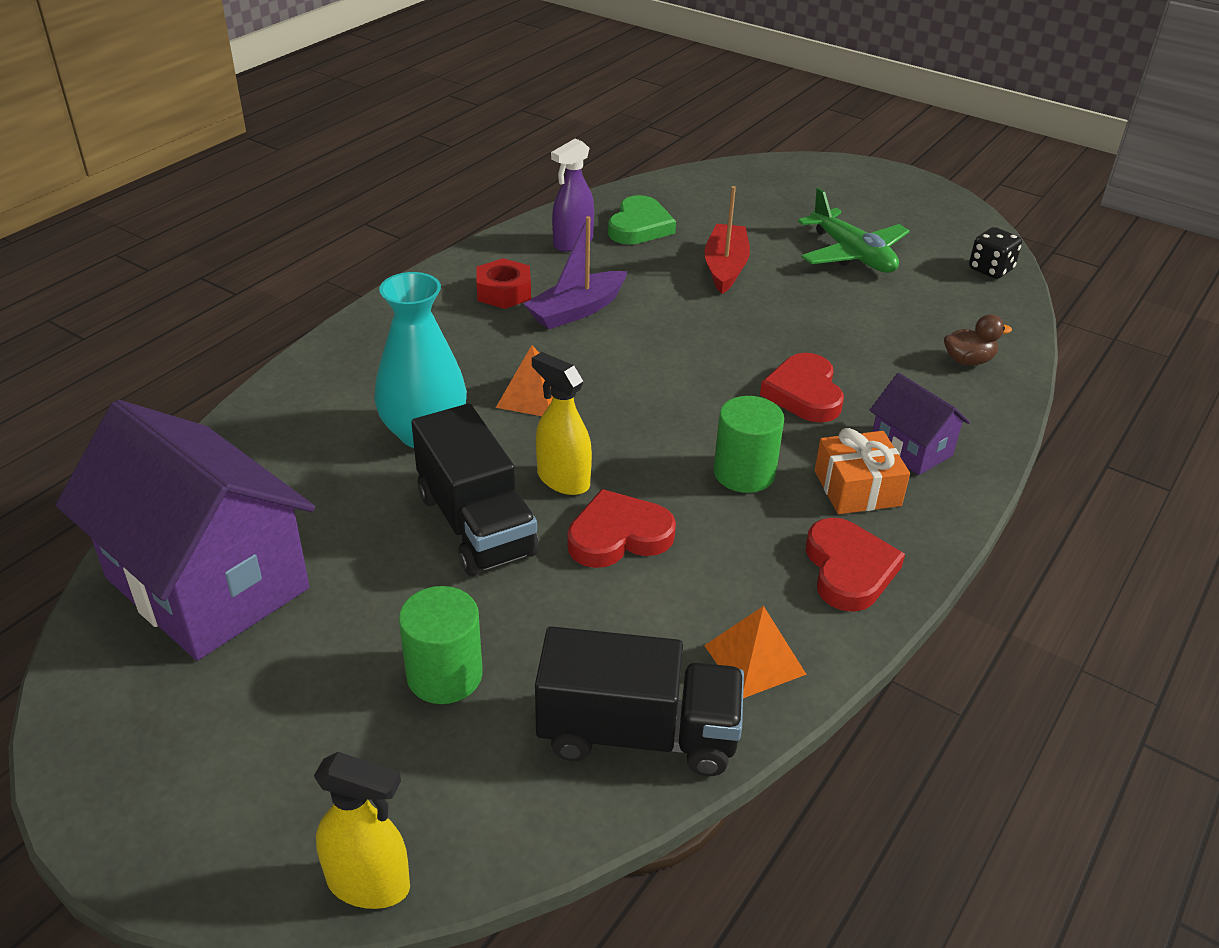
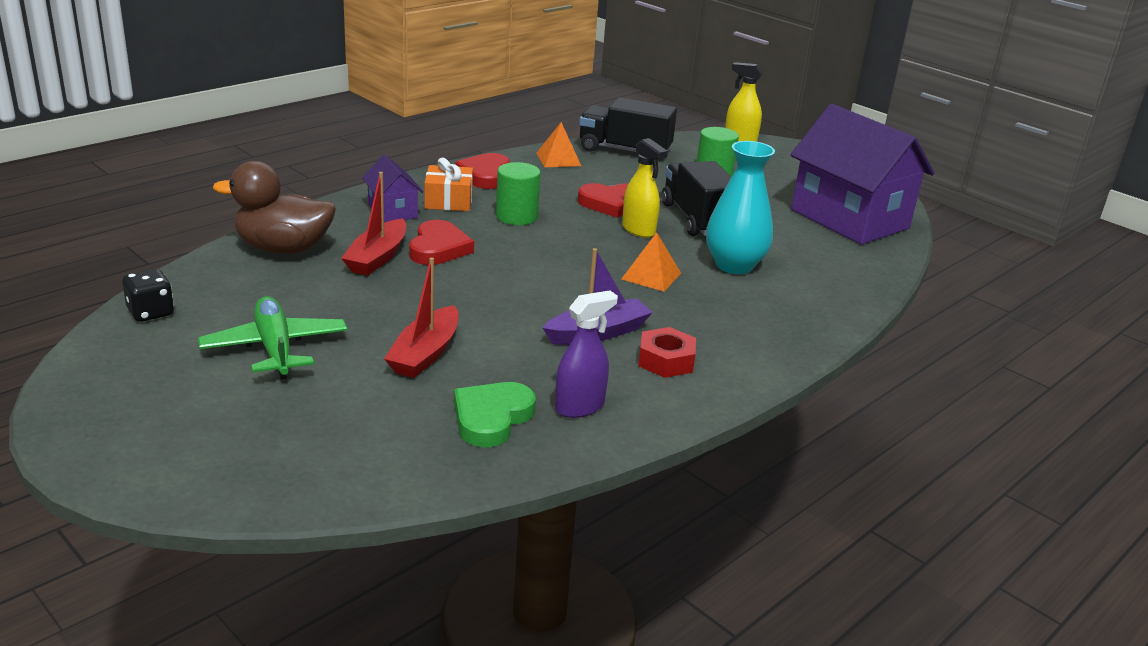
camera: 170 degrees left, 10 degrees down
brown duck [944,314,1012,365] -> brown duck [213,161,336,254], size x2.09
none -> red boat [341,172,406,276]

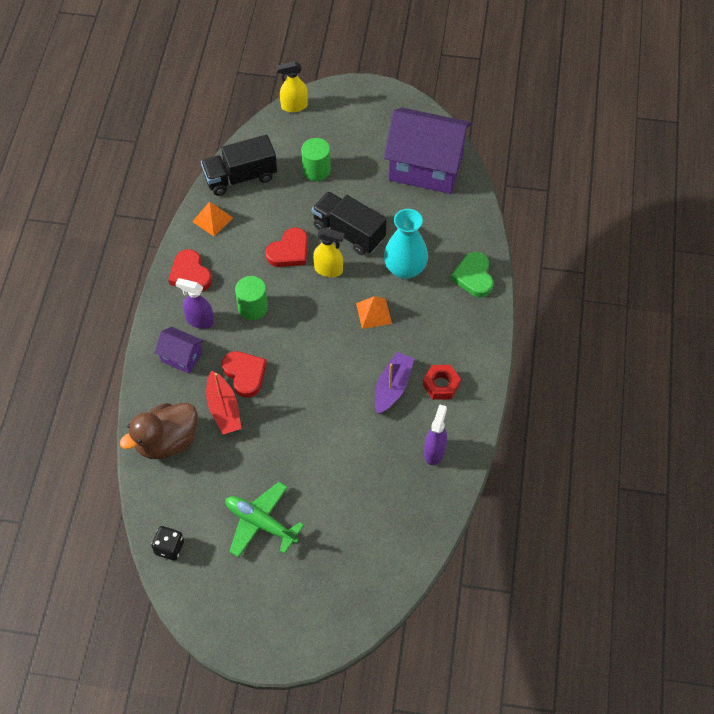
camera: 35 degrees left, 30 degrees up
red boat [384,257,459,378] -> none
orange gift [424,158,473,211] -> purple spray bottle [175,278,214,329]
green heart [454,382,536,447] -> green heart moved to [451,252,493,297]

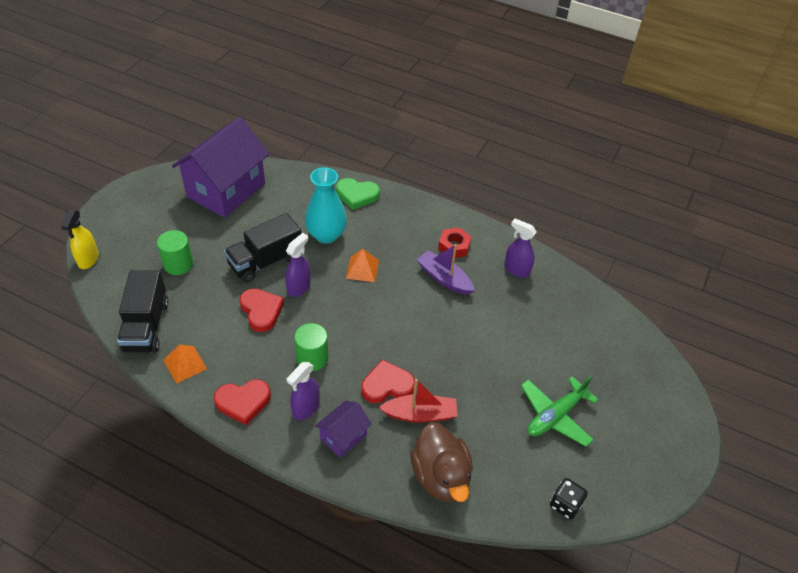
camera: 75 degrees left, 10 degrees down
yellow spray bottle [313,227,344,277] -> purple spray bottle [285,233,311,297]

